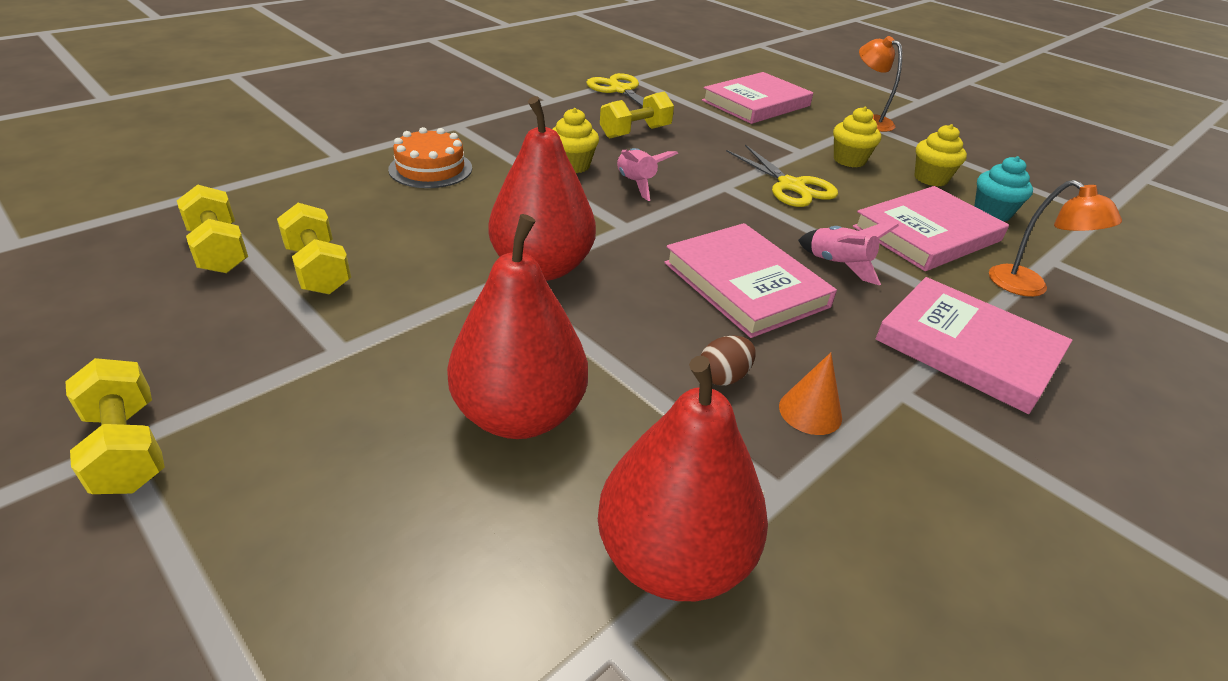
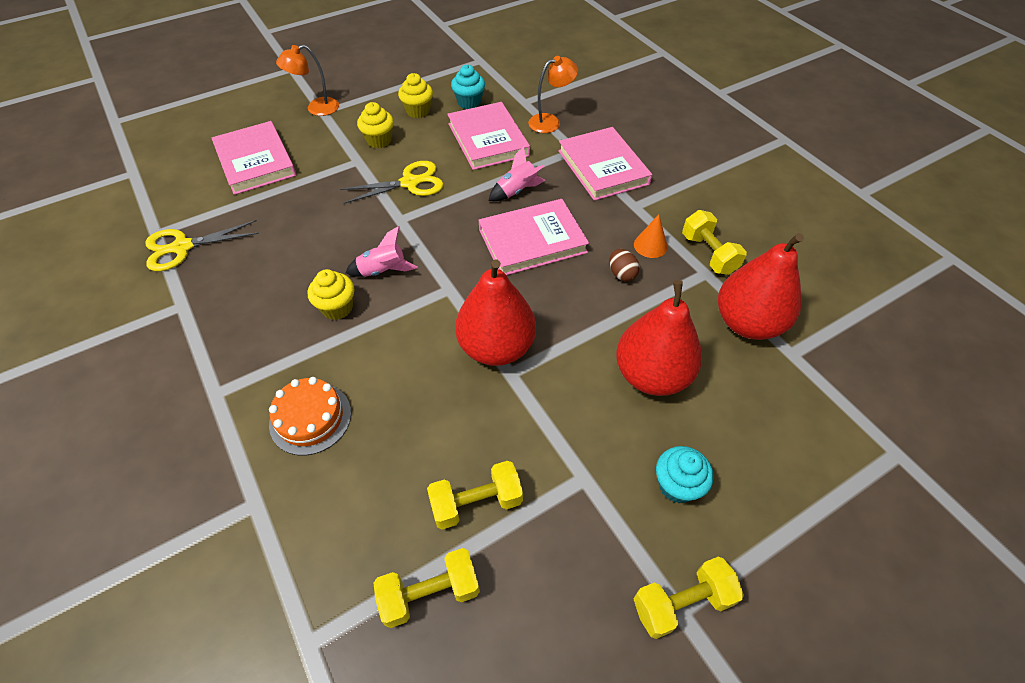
camera: 75 degrees left, 15 degrees up
yellow dumbbell [600,92,674,138] -> yellow dumbbell moved to [682,210,747,275]
pink book [875,277,1072,414] -> pink book turned 75 degrees counterclockwise [558,127,652,201]
none -> turquoise cupcake [656,446,714,503]

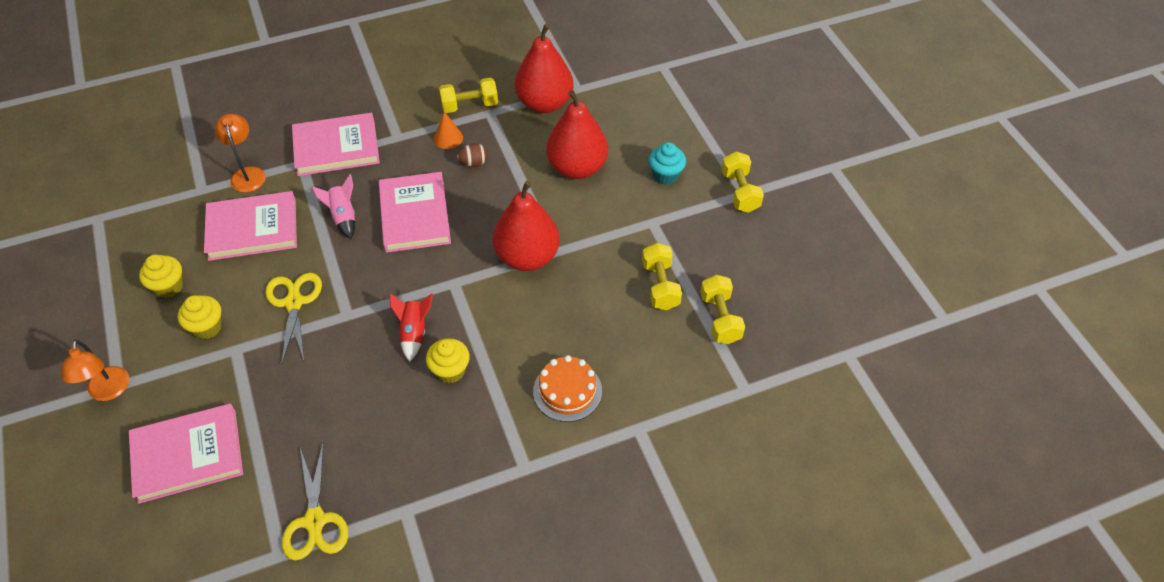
camera: 80 degrees left, 0 degrees up
pink rocket [345,226,418,277] -> red rocket [390,293,433,362]
turquoise cupcake [451,65,485,109] -> none

